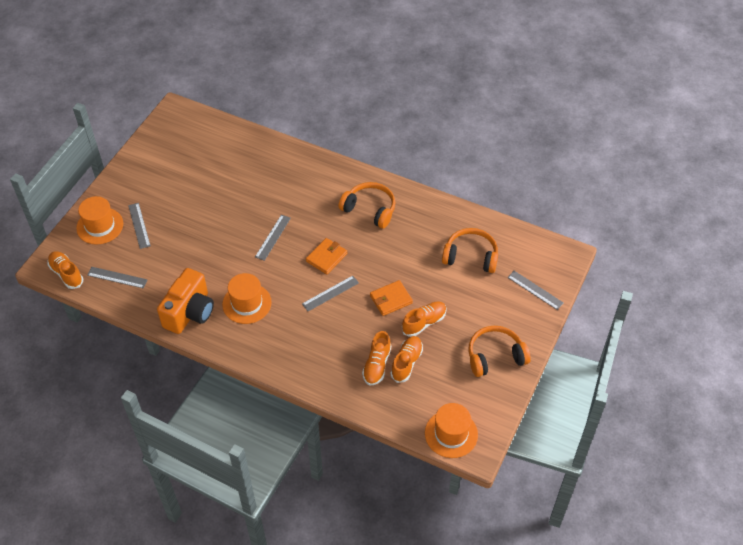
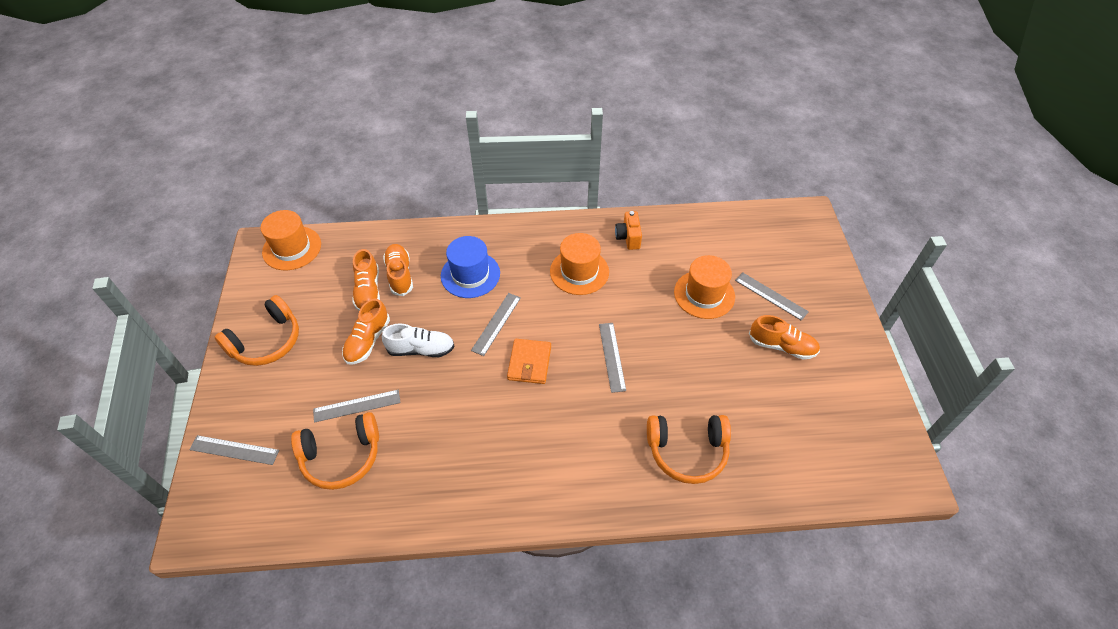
camera: 150 degrees right, 0 degrees up
orange shoe [47,251,83,289] -> orange shoe moved to [749,315,820,359]
orange hat [76,196,123,245] -> orange hat moved to [674,255,735,319]
grey ruler [87,267,148,288] -> grey ruler moved to [313,390,401,423]
orange camera [157,268,214,334] -> orange camera [615,211,642,250], size x0.51
orange headphones [338,182,396,229] -> orange headphones moved to [647,415,731,484]
orange wallet [370,280,413,316] -> white shoe [382,323,455,357]
none -> blue hat [441,236,500,298]

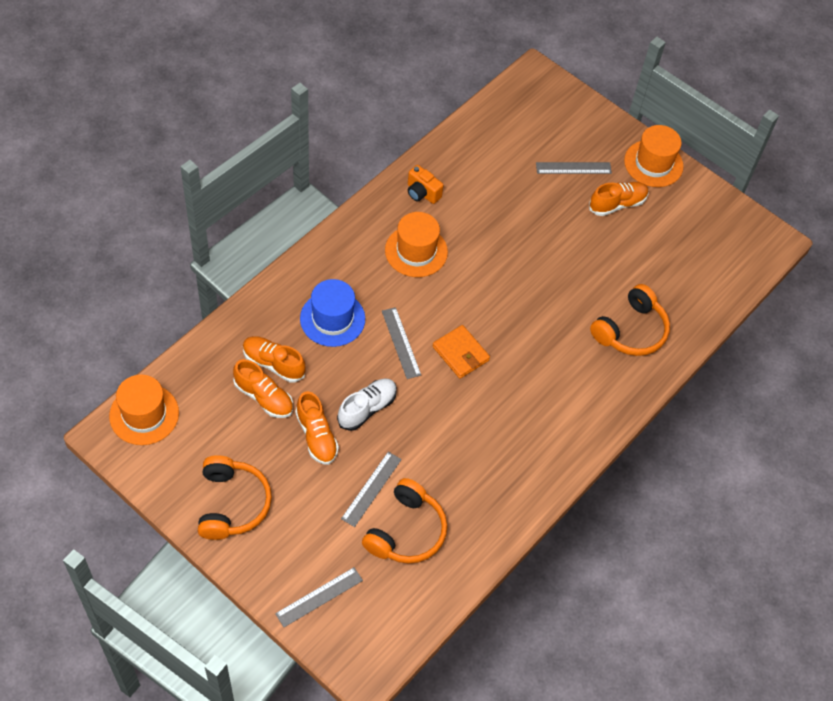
camera: 50 degrees left, 5 degrees up
grey ruler [599,323,626,393] -> none
orange hat [674,255,735,319] -> orange hat moved to [624,125,684,187]

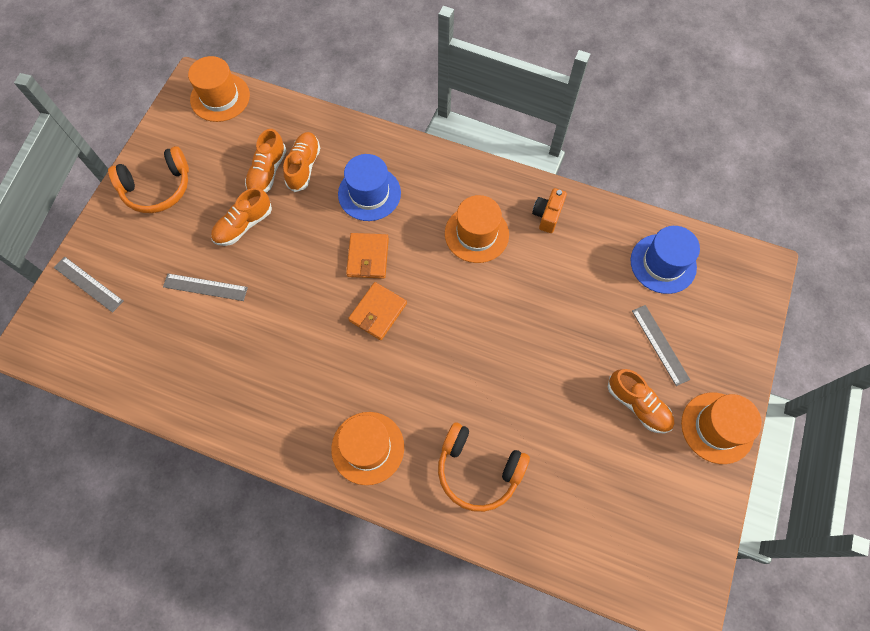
camera: 75 degrees right, 10 degrees up
white shoe [337,378,397,431] -> none
orange headphones [362,478,447,564] -> none
grey ruler [382,307,421,379] -> orange wallet [346,233,389,279]
none -> orange hat [331,412,404,485]
none -> blue hat [630,226,700,294]

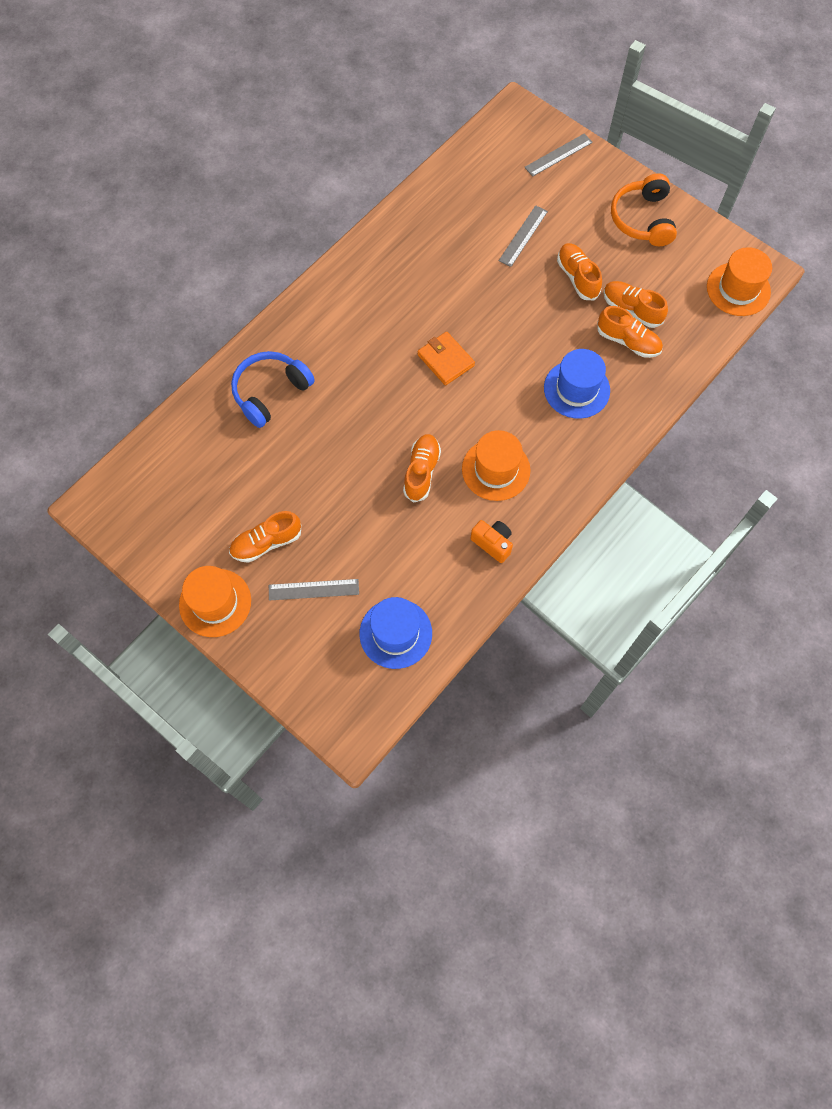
camera: 110 degrees right, 0 degrees up
orange hat [331,412,404,485] -> none
orange wallet [346,233,389,279] -> none
orange headphones [438,422,530,512] -> blue headphones [231,351,315,428]
none -> orange shoe [403,434,441,503]

